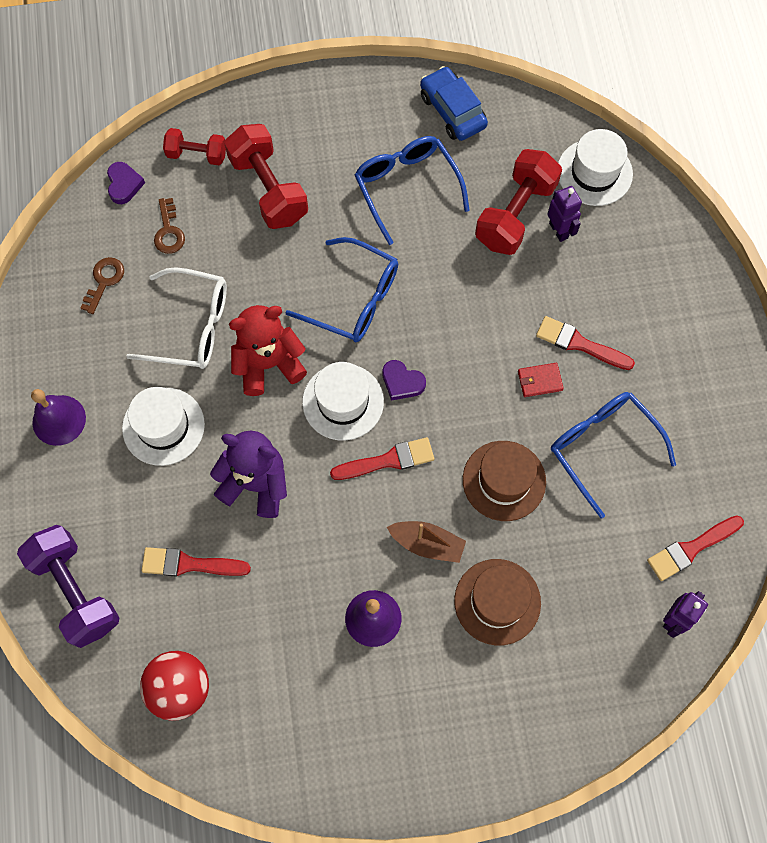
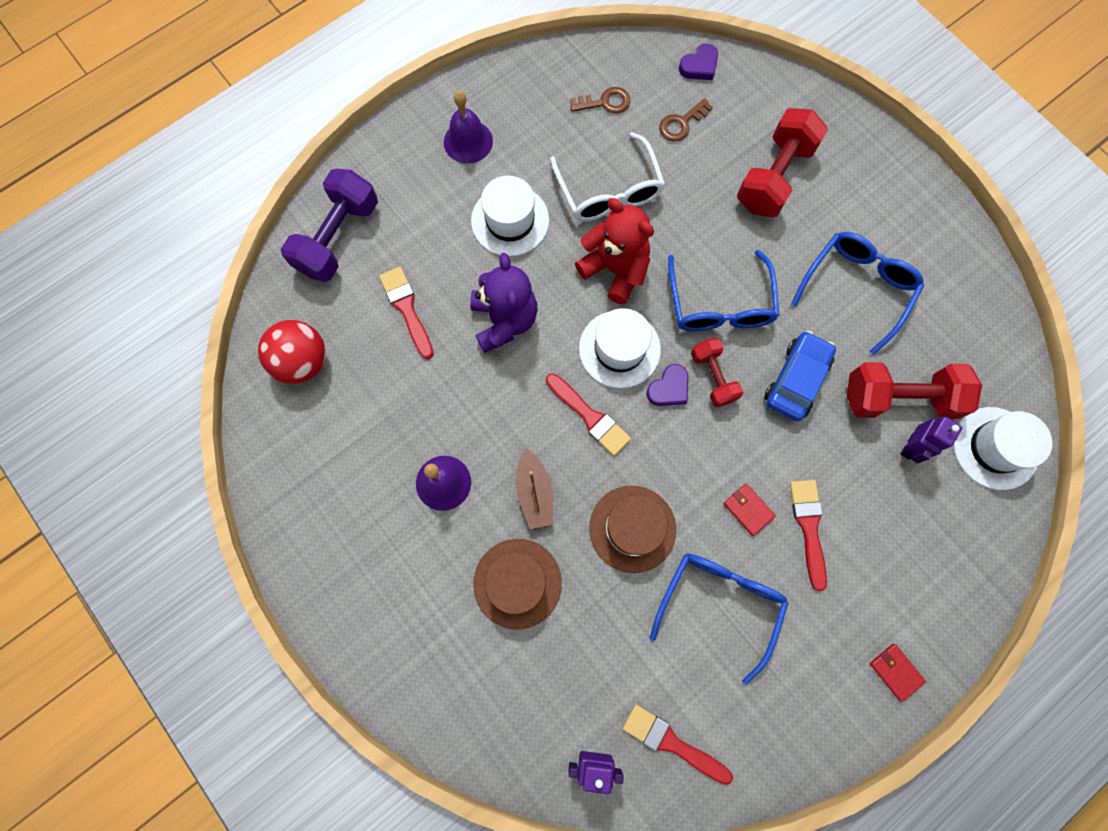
camera: 60 degrees right, 5 degrees up
red dumbbell [163,128,226,165] -> red dumbbell moved to [691,338,743,407]
purple heart [382,360,426,401] -> purple heart turned 135 degrees counterclockwise [646,364,688,406]
blue car [420,66,488,141] -> blue car moved to [765,331,836,421]
none -> red wallet [870,644,926,702]

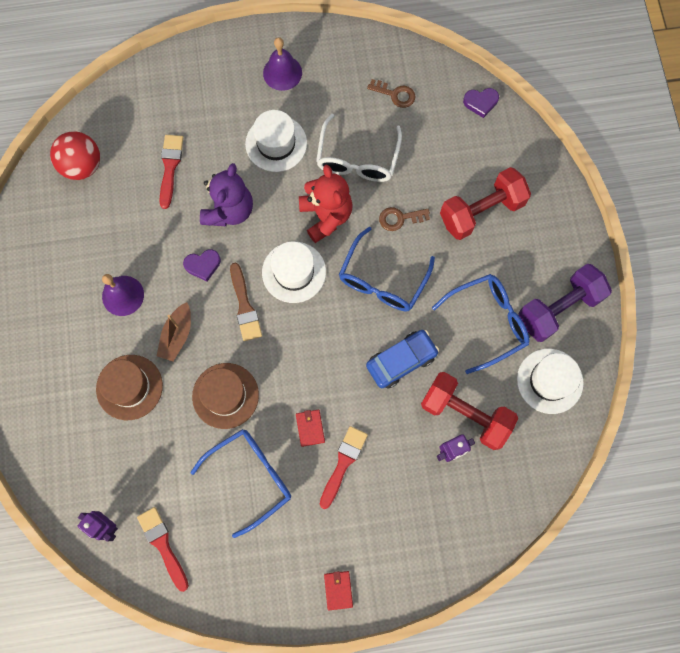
camera: 30 degrees right, 0 degrees up
purple dumbbell [281,168,378,282] -> purple dumbbell moved to [518,264,612,342]
red brush [546,373,631,456] -> brown brush [230,263,262,341]
purple heart [646,364,688,406] -> purple heart moved to [183,249,221,282]
brown key [659,98,713,141] -> brown key moved to [379,207,430,231]
red dumbbell [691,338,743,407] -> none
white hat [953,407,1052,490] -> white hat moved to [517,349,584,414]

